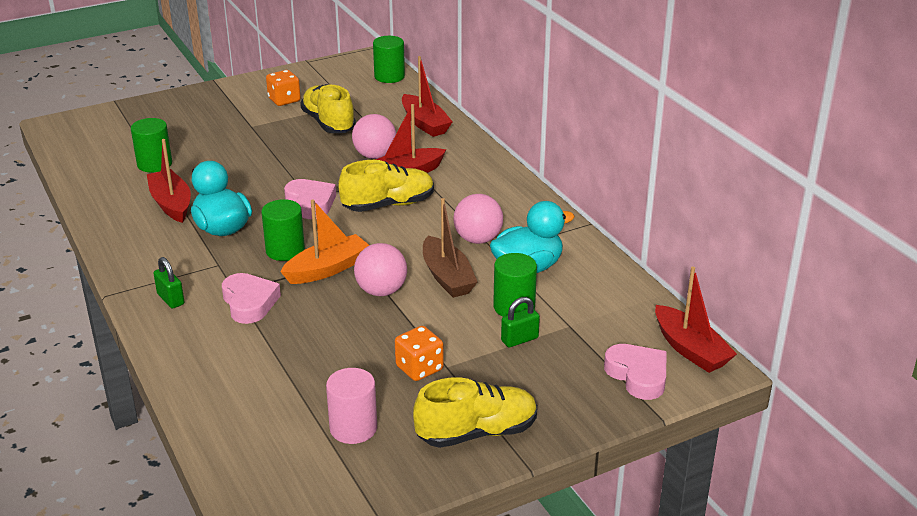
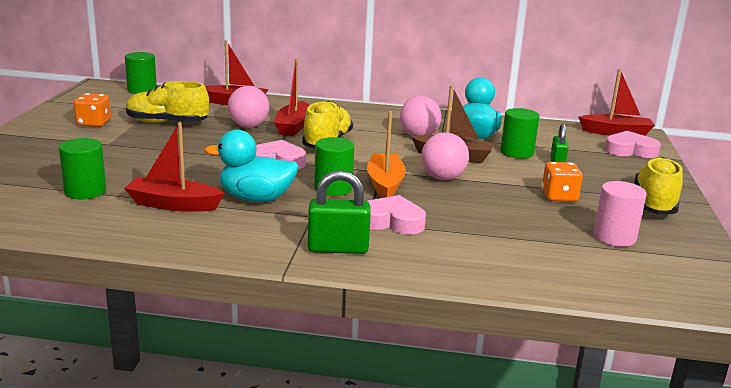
camera: 55 degrees left, 10 degrees down
green padlock [153,257,184,309] -> green padlock [308,170,371,254], size x1.57

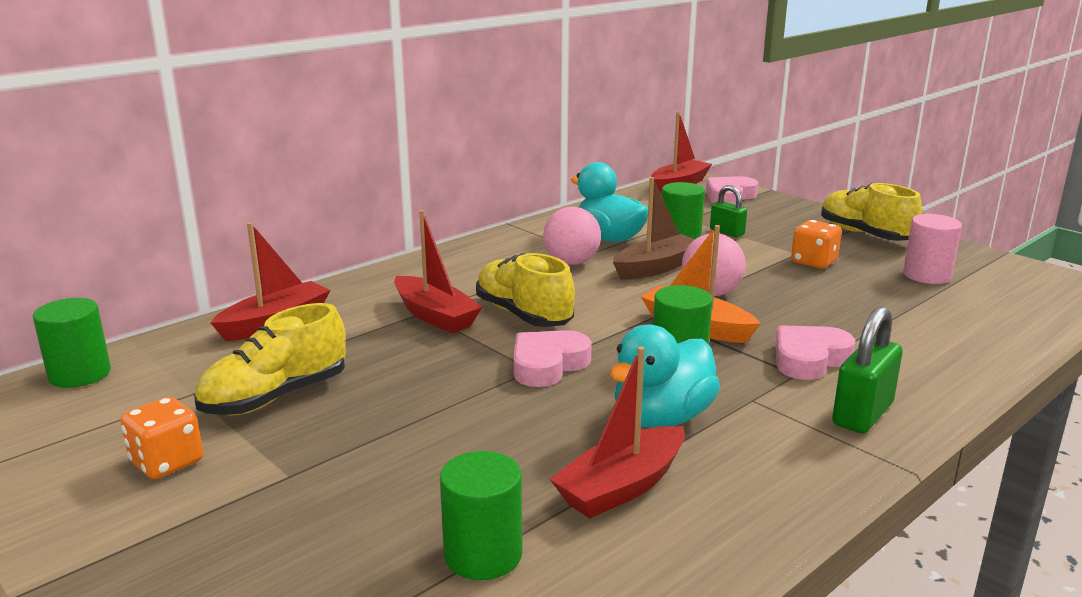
camera: 50 degrees left, 0 degrees up
pink ball [228,86,270,128] -> none

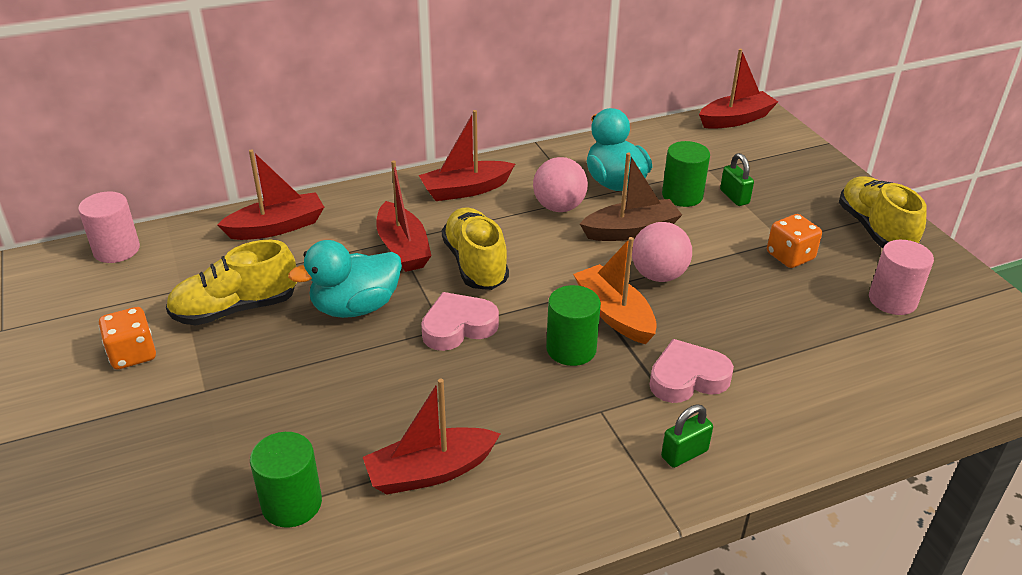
camera: 20 degrees right, 15 degrees up
green cylinder [33,298,111,388] -> pink cylinder [78,191,140,263]
turquoise duck [610,325,720,428] -> turquoise duck moved to [288,240,402,318]
pink heart [706,176,758,205] -> none
green padlock [832,306,903,433] -> green padlock [661,404,713,468], size x0.64
none -> red boat [419,110,515,201]

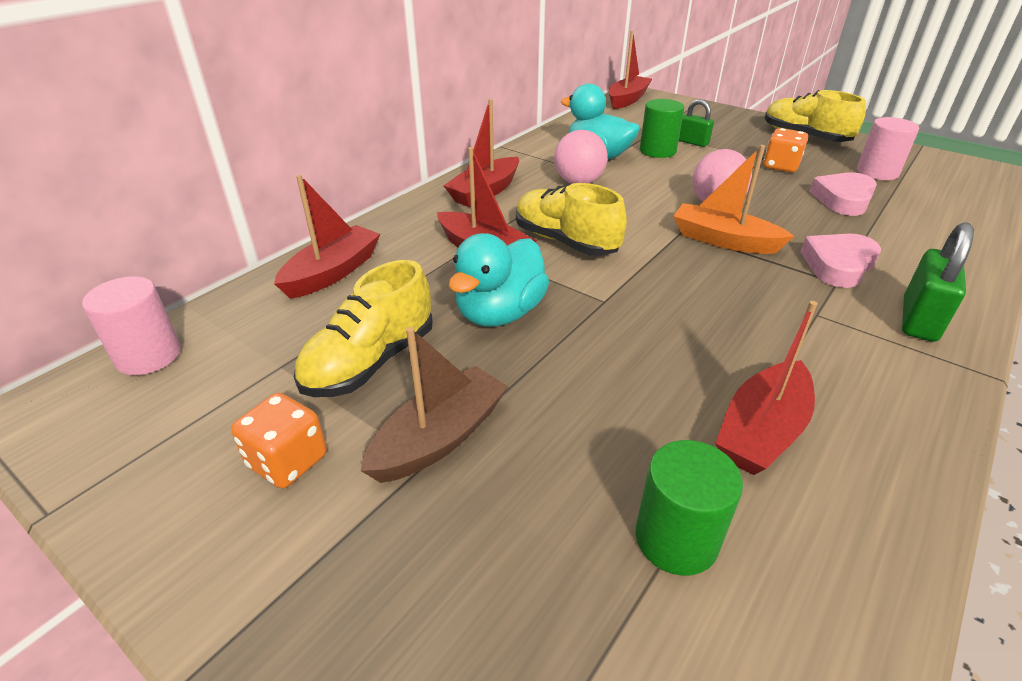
camera: 30 degrees left, 0 degrees up
pink heart [421,292,499,351] -> pink heart moved to [809,172,877,216]
green cylinder [546,285,601,366] -> none
brown boat [580,153,682,241] -> brown boat moved to [361,327,508,483]
green padlock [661,404,713,468] -> green padlock [902,222,974,342], size x1.57

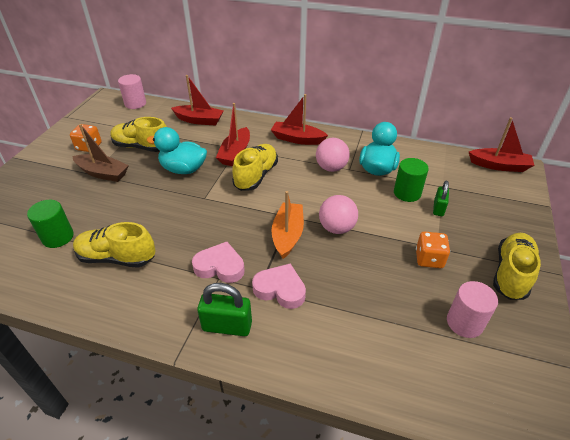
camera: 70 degrees right, 5 degrees up
red boat [715,301,818,475] -> yellow shoe [73,222,156,268]
pink heart [809,172,877,216] -> pink heart moved to [192,242,245,283]

